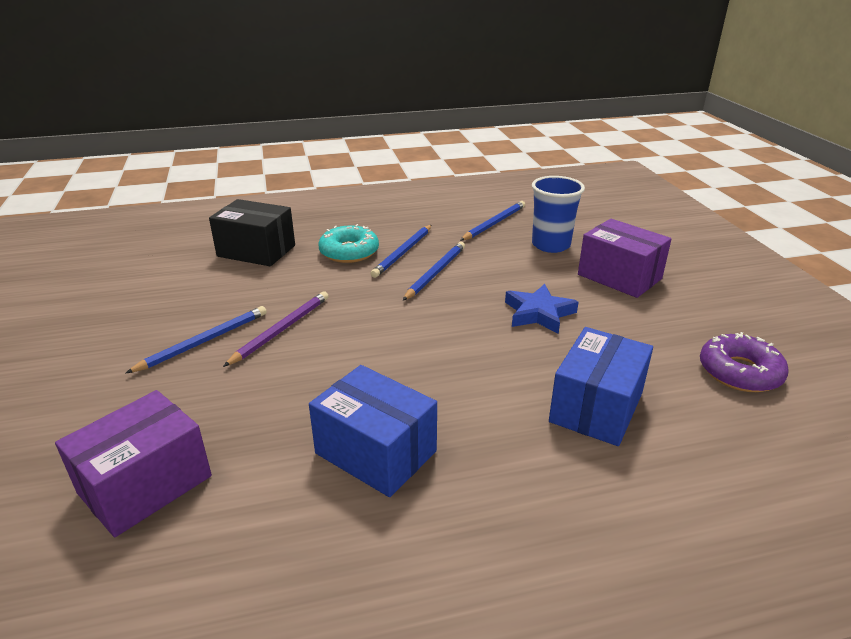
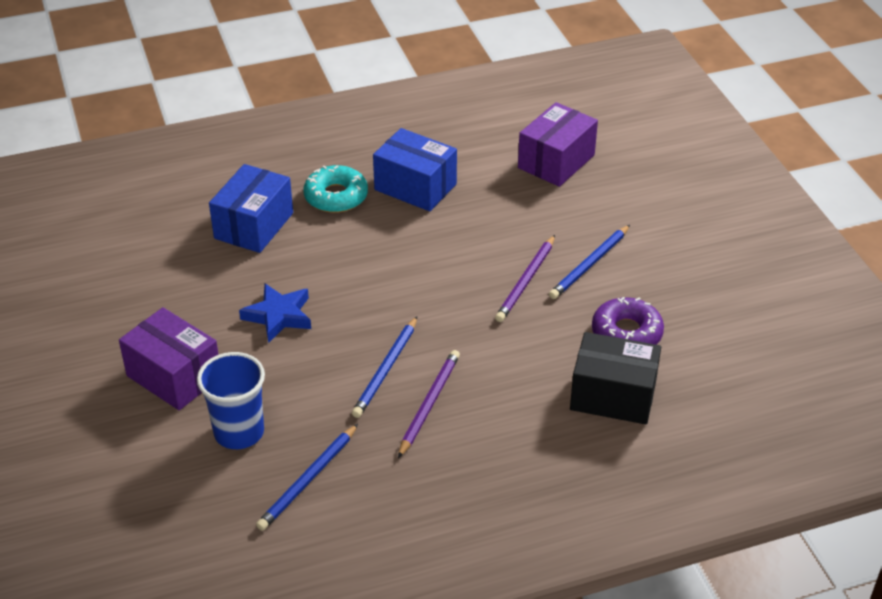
camera: 175 degrees right, 10 degrees up
turquoise donut [318,224,379,263] -> turquoise donut moved to [303,165,368,213]
blue pencil [370,225,431,278] -> purple pencil [398,350,460,458]
purple donut [700,332,789,392] -> purple donut moved to [592,297,664,345]

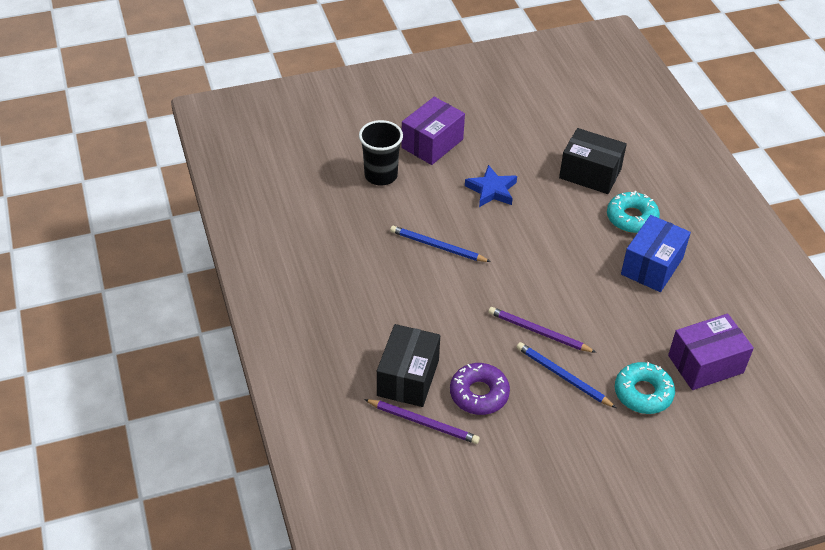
camera: 90 degrees right, 5 degrees up
blue cup [197,352,265,449] -> black cup [359,120,403,185]
blue box [209,164,293,253] -> black box [559,128,627,194]
blue pencil [256,424,358,531] -> none
purple pencil [398,350,460,458] -> purple pencil moved to [364,399,480,444]
purple box [518,102,598,187] -> purple box turned 60 degrees counterclockwise [668,314,754,390]
none -> turquoise donut [615,362,675,414]

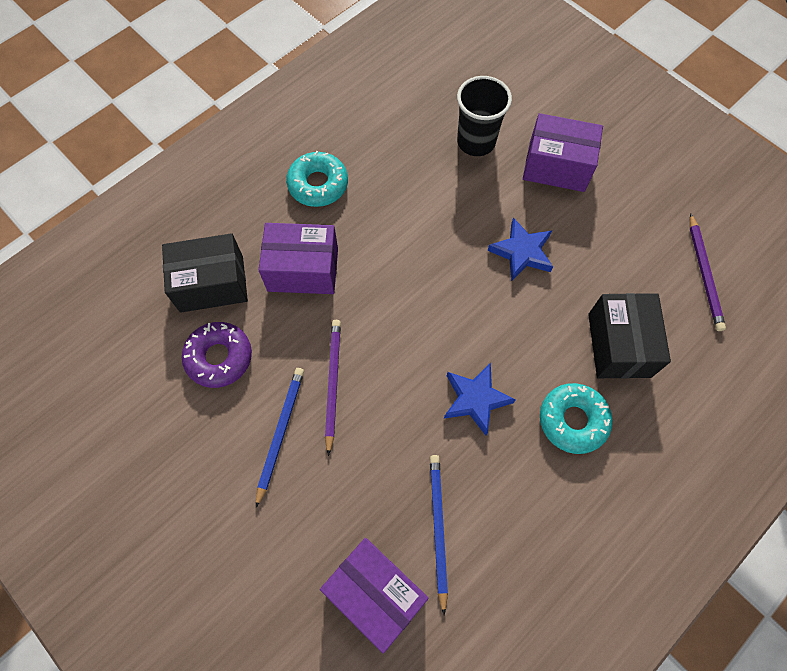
camera: 65 degrees right, 20 degrees up
purple pencil [364,399,480,444] -> purple pencil moved to [690,213,726,331]
blue pencil [390,226,491,262] -> blue pencil moved to [430,455,448,615]
turquoise donut [615,362,675,414] -> turquoise donut moved to [286,151,348,207]
blue box [621,215,691,292] -> none
none -> purple box [259,223,338,294]
none -> blue star [444,363,516,436]

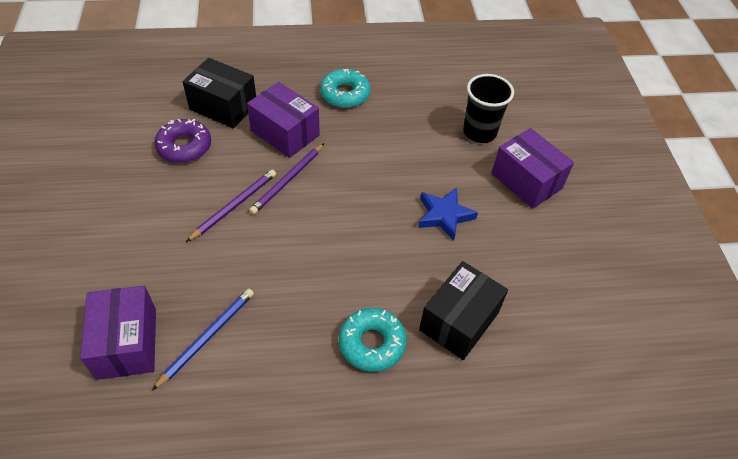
camera: 35 degrees right, 15 degrees down
blue pencil [256,368,304,508] -> none
blue star [444,363,516,436] -> none
purple pencil [690,213,726,331] -> purple pencil moved to [249,143,324,215]

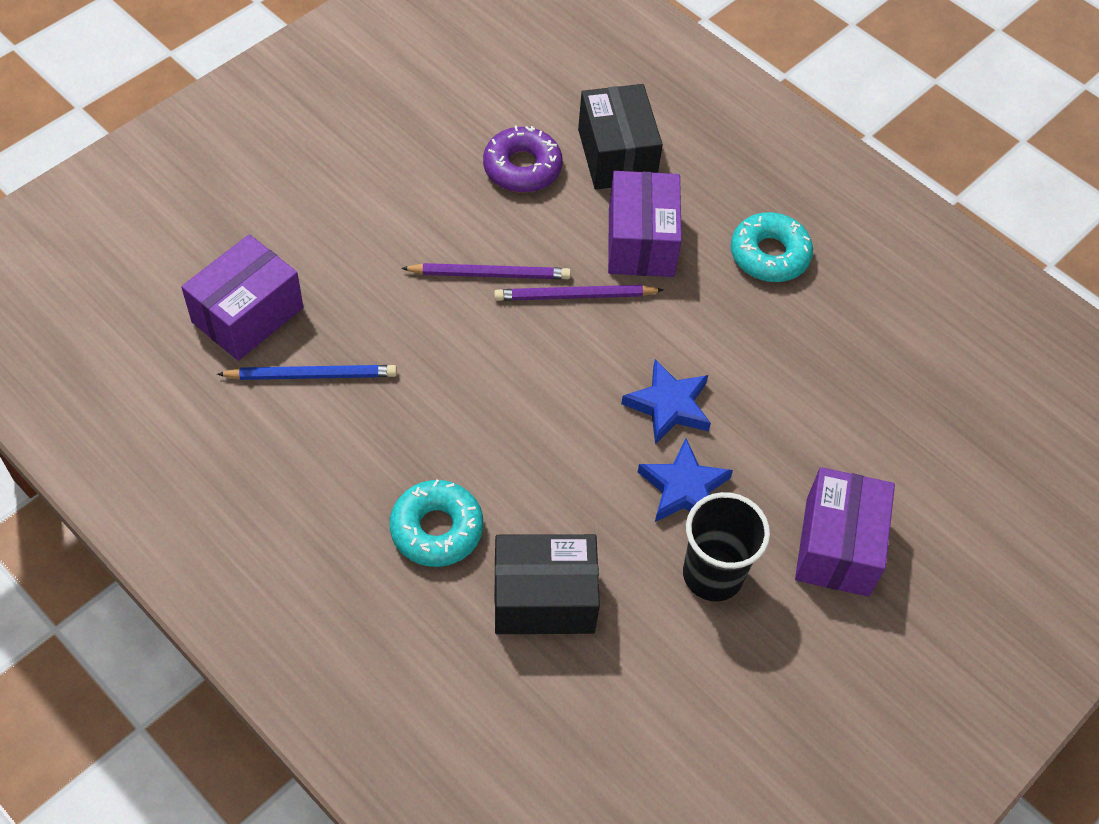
camera: 50 degrees right, 5 degrees up
black cup [463,74,514,143] -> black cup moved to [683,492,770,601]
none -> blue star [621,359,711,444]

